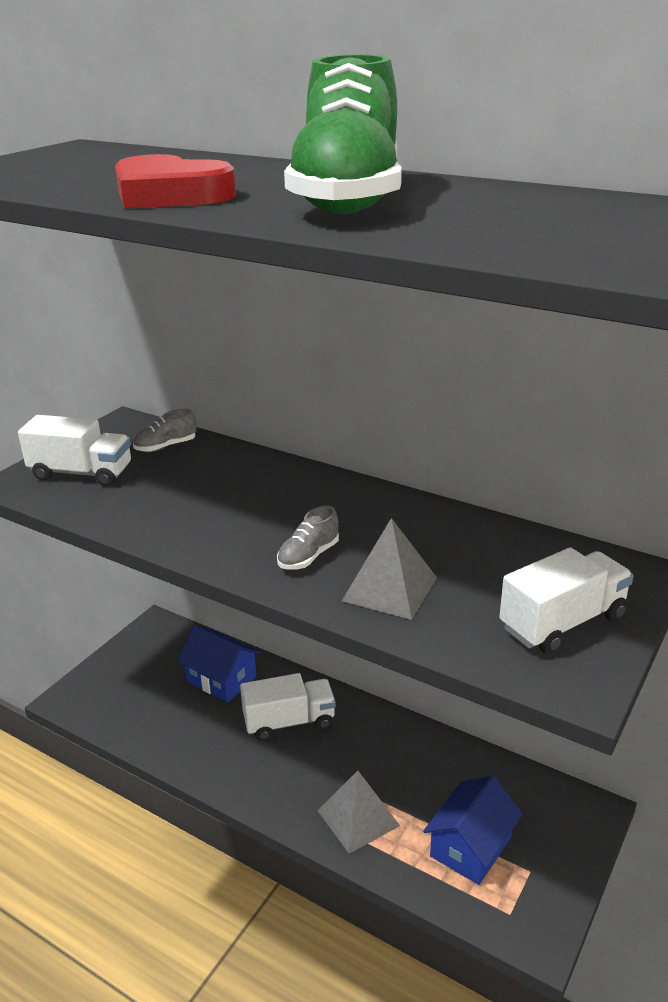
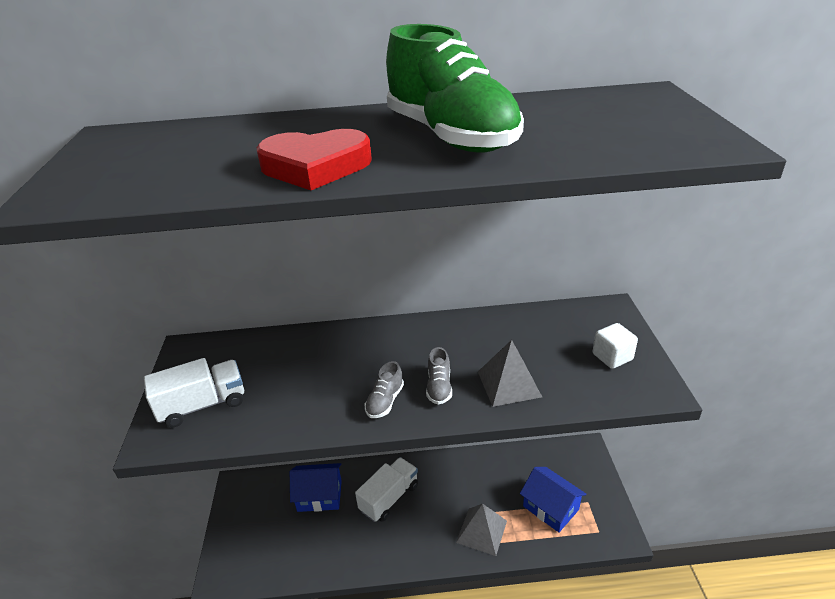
camera: 35 degrees left, 5 degrees up
grey shoe [133,409,197,452] -> grey shoe moved to [365,361,404,418]
blue house [423,776,523,885] -> blue house turned 45 degrees counterclockwise [520,467,587,532]
white truck [500,547,634,654] -> white cube [593,323,638,369]

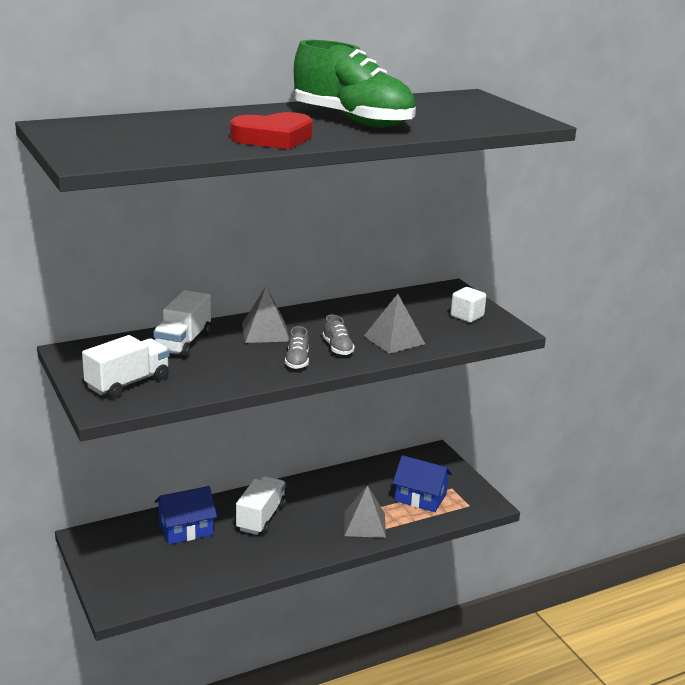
camera: 25 degrees left, 10 degrees down
none -> white truck [153,290,211,358]
none -> grey pyramid [242,286,289,343]

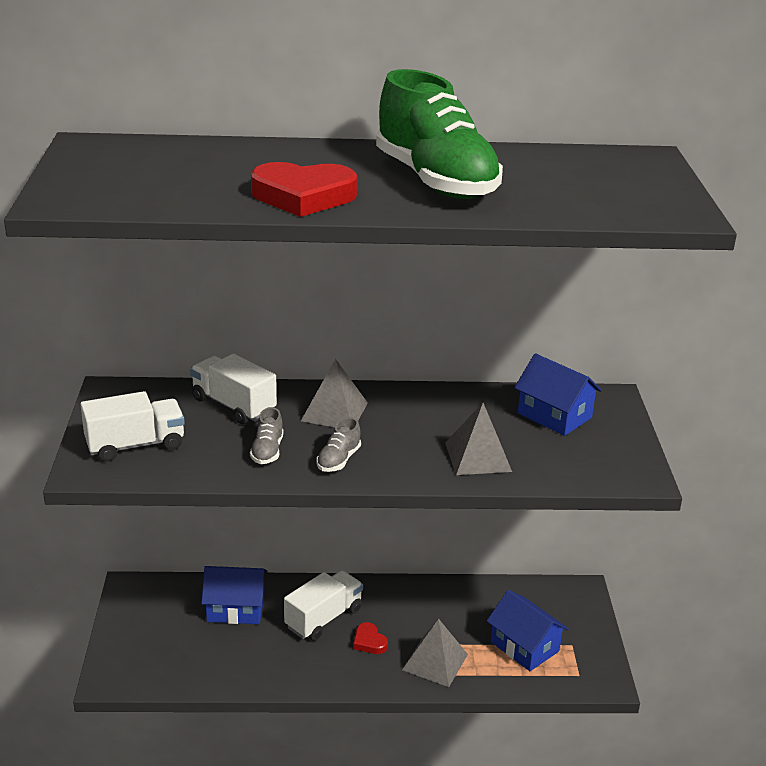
camera: 25 degrees right, 5 degrees up
white truck [153,290,211,358] -> white truck turned 90 degrees clockwise [190,354,277,424]
grey shoe [323,314,355,355] -> grey shoe moved to [250,407,283,464]
white cube [451,287,486,323] -> none
none -> red heart [353,622,388,654]
none -> blue house [514,353,602,436]

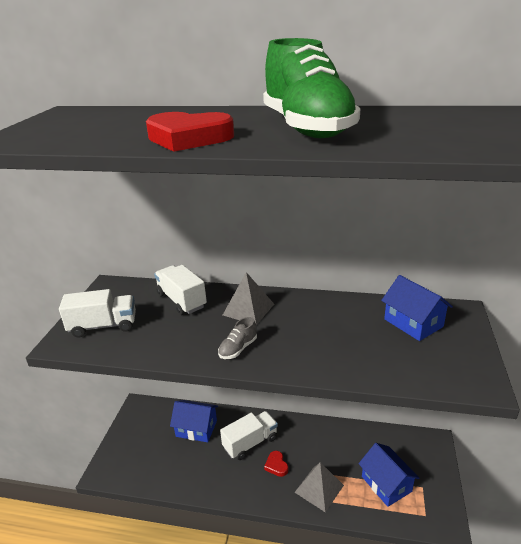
camera: 15 degrees right, 0 degrees up
grey shoe [250,407,283,464] -> none
grey pyramid [445,403,512,475] -> none

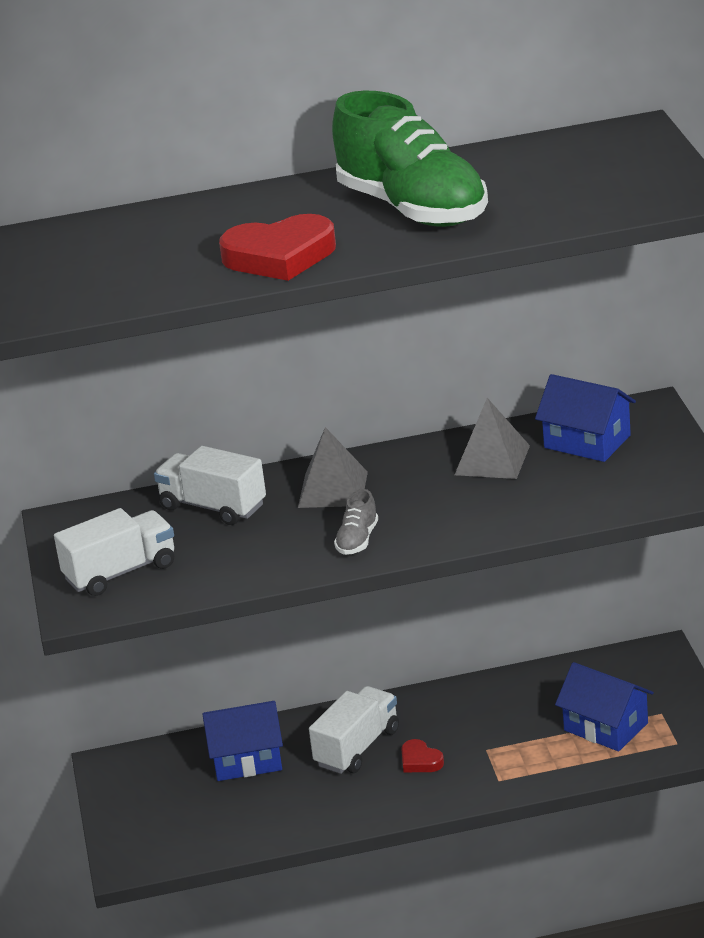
camera: 20 degrees left, 0 degrees up
grey pyramid [294,462,344,512] -> grey pyramid moved to [455,398,530,479]

